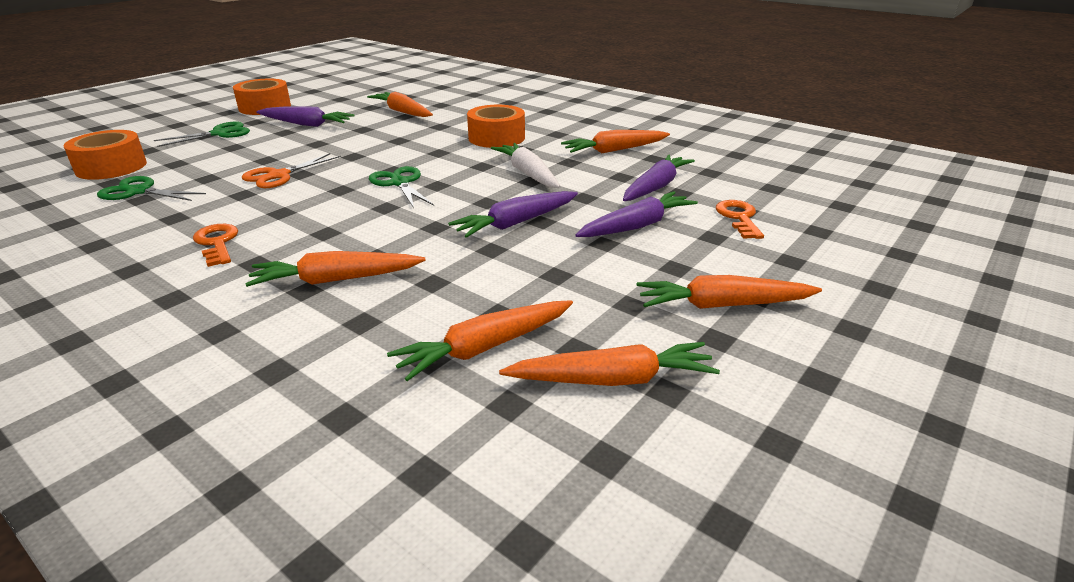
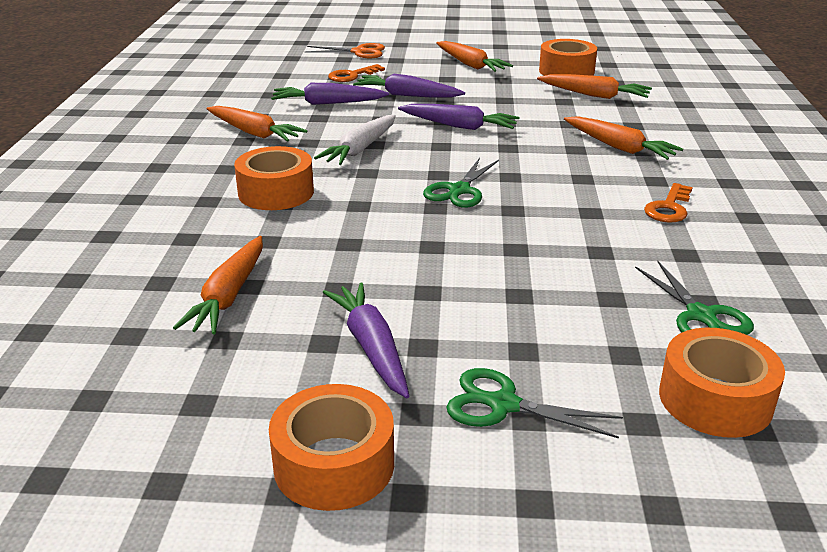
camera: 125 degrees left, 0 degrees up
orange scissors [242,153,341,188] -> orange scissors moved to [305,43,385,58]
orange carrot [499,342,720,386] -> orange tape [539,39,597,76]

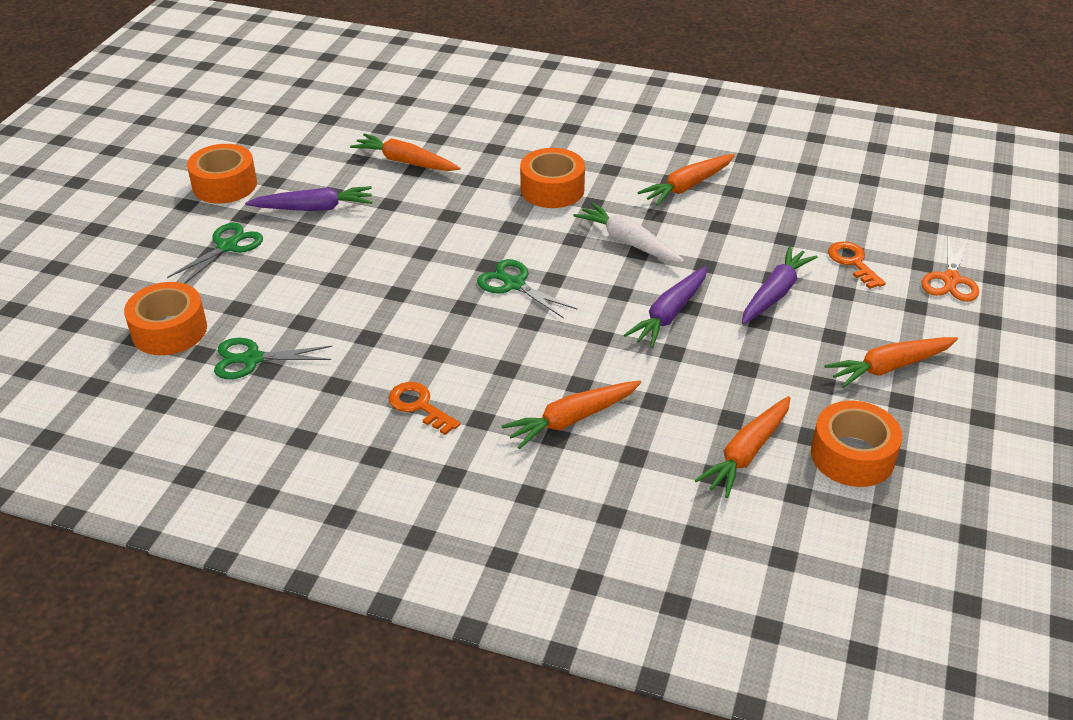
camera: 105 degrees right, 10 degrees up
purple carrot [271,83,389,105] -> none

